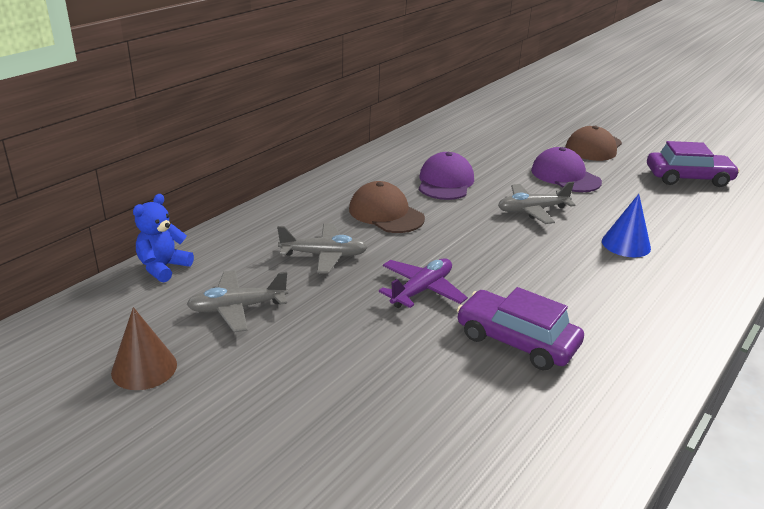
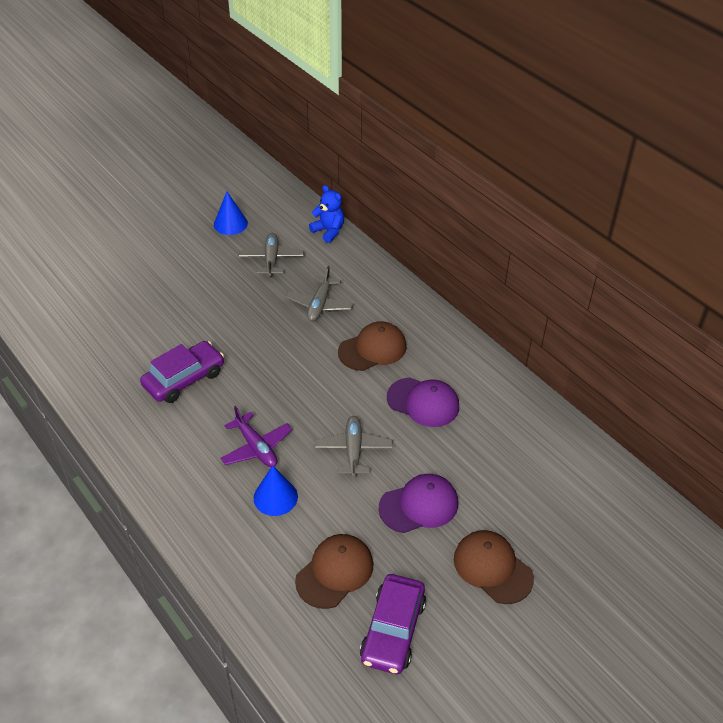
camera: 105 degrees right, 15 degrees up
brown cone [111,307,177,390] -> blue cone [214,192,248,235]
purple plane [379,258,468,308] -> purple plane moved to [220,406,292,467]
none -> brown cap [295,534,374,609]

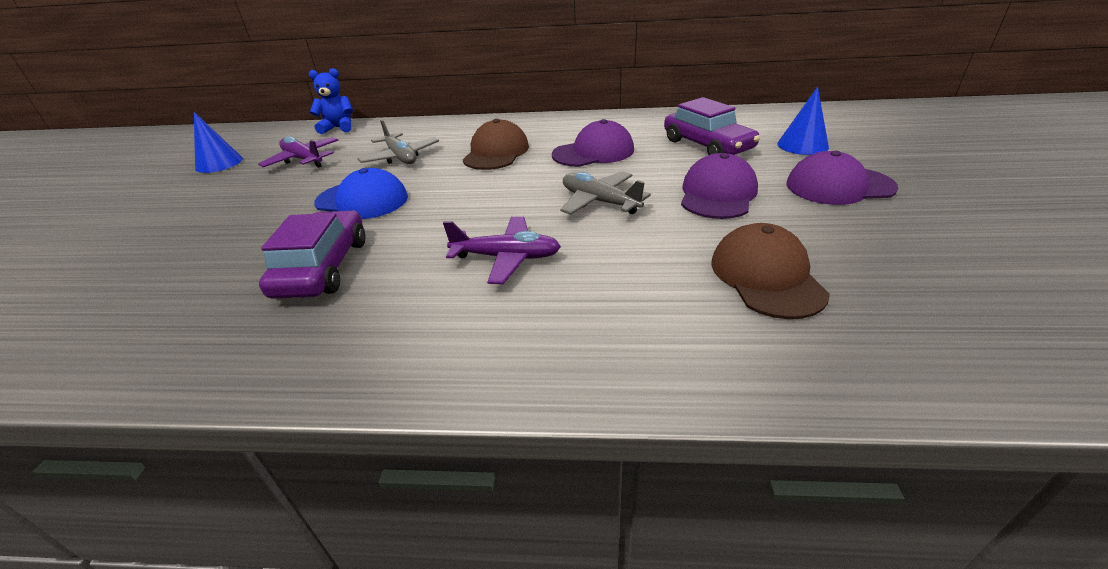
camera: 45 degrees left, 10 degrees down
grey plane [239,233,304,277] -> purple plane [258,136,338,168]
blue cone [254,465,298,516] -> blue cone moved to [777,87,829,155]
purple car [360,574,426,674] -> purple car moved to [664,97,760,155]
brown cap [454,530,534,604] -> purple cap [786,151,898,205]
none -> blue cap [314,168,408,219]

